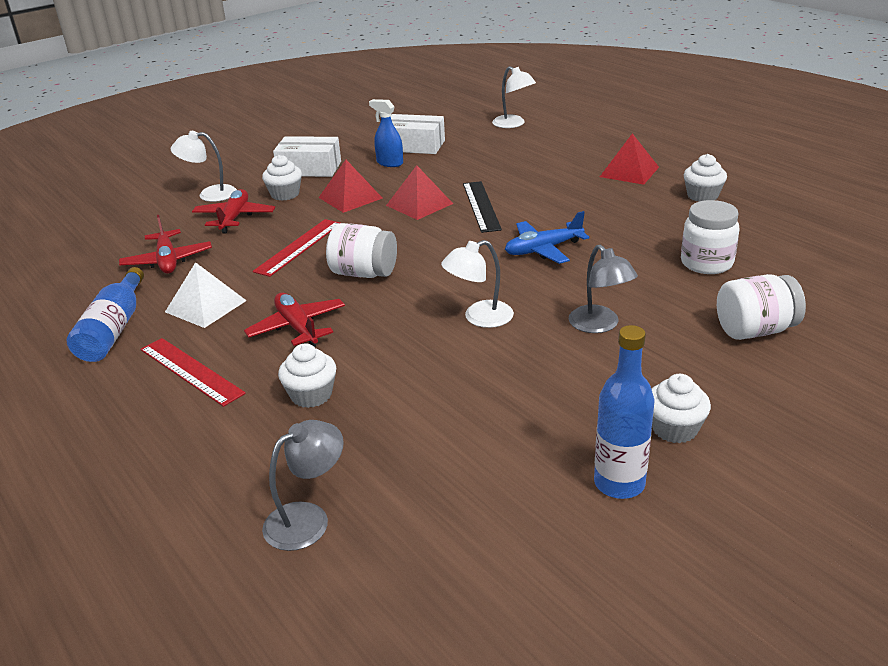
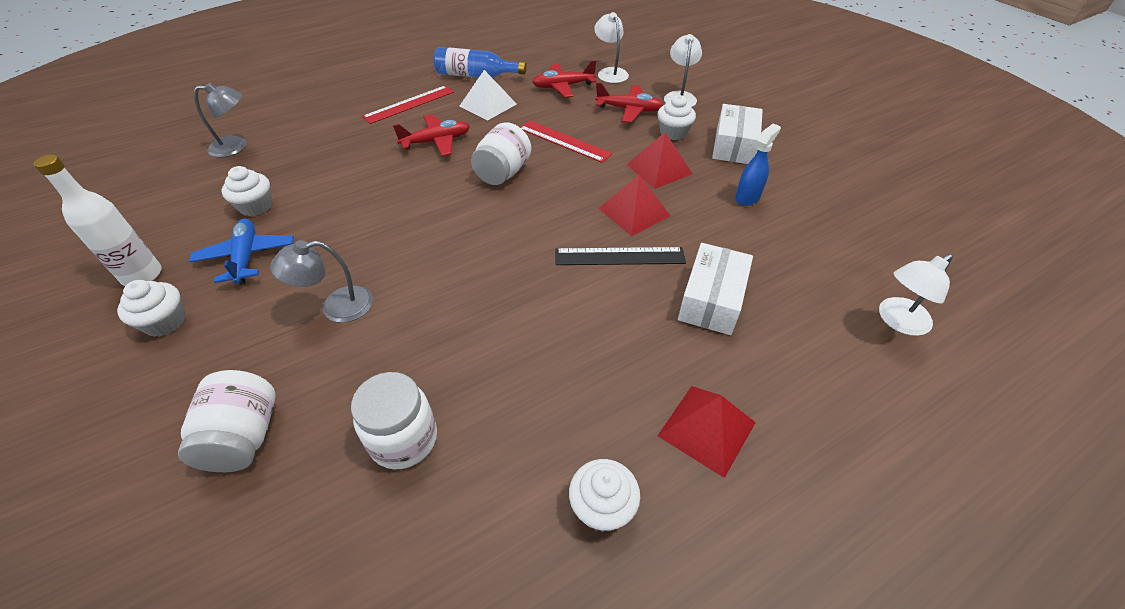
camera: 95 degrees right, 15 degrees up
grey lamp [262,420,344,551] -> grey lamp turned 60 degrees counterclockwise [194,83,247,158]
white cupcake [278,343,336,408] -> white cupcake moved to [222,166,272,216]
white box [391,114,445,154] -> white box moved to [678,243,753,335]
white lamp [441,240,514,328] -> white lamp moved to [594,12,629,83]
blue plane [505,211,589,264] -> blue plane moved to [189,219,294,285]
blue bottle [594,325,655,499] -> white bottle [33,155,161,286]

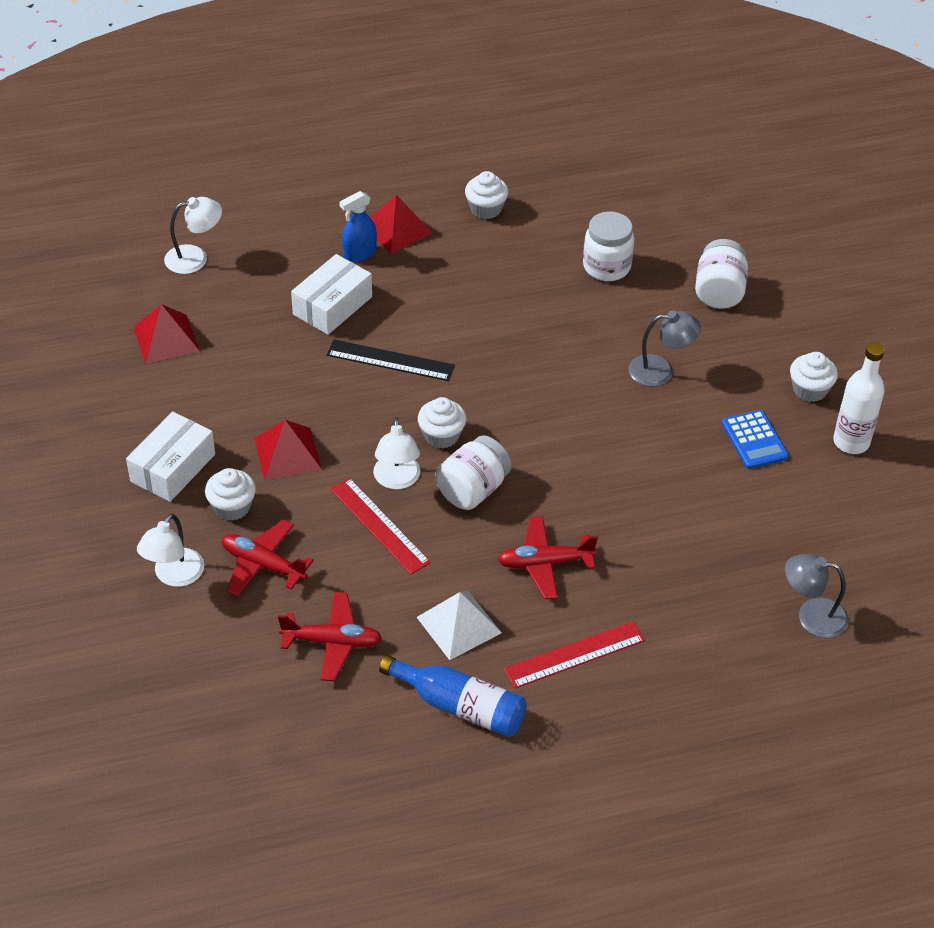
camera: 165 degrees left, 0 degrees up
blue plane [189,219,294,285] -> blue calculator [722,410,789,469]
white cupcake [222,166,272,216] -> white cupcake moved to [418,397,466,448]
white lamp [594,12,629,83] -> white lamp moved to [373,417,420,489]
red pyramid [598,175,670,236] -> red pyramid moved to [134,304,200,364]
blue spray bottle [735,124,781,206] -> blue spray bottle moved to [339,191,377,262]

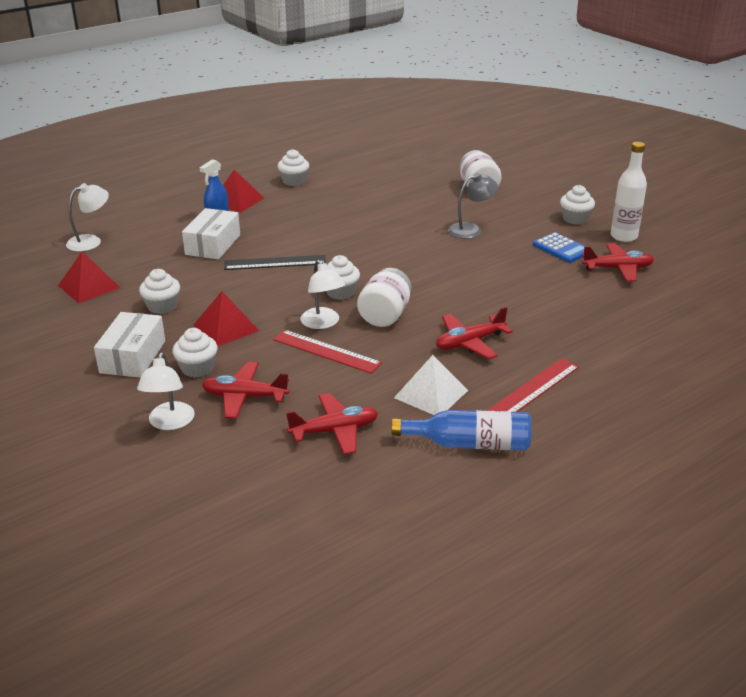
camera: 20 degrees left, 15 degrees down
white jar [583,211,634,281] -> none
grey lamp [785,554,849,638] -> none
none -> white cupcake [139,269,180,314]
none -> red plane [582,243,654,282]

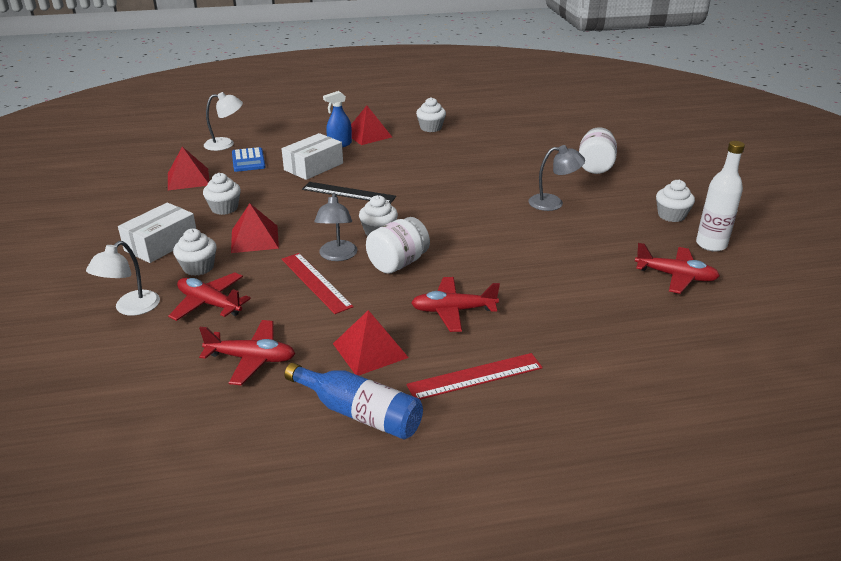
camera: 25 degrees right, 0 degrees up
white lamp [300,260,345,329] -> grey lamp [314,193,358,261]
white pyramid [394,355,468,415] -> red pyramid [333,310,409,376]
blue calculator [533,232,584,263] -> blue calculator moved to [232,147,266,172]

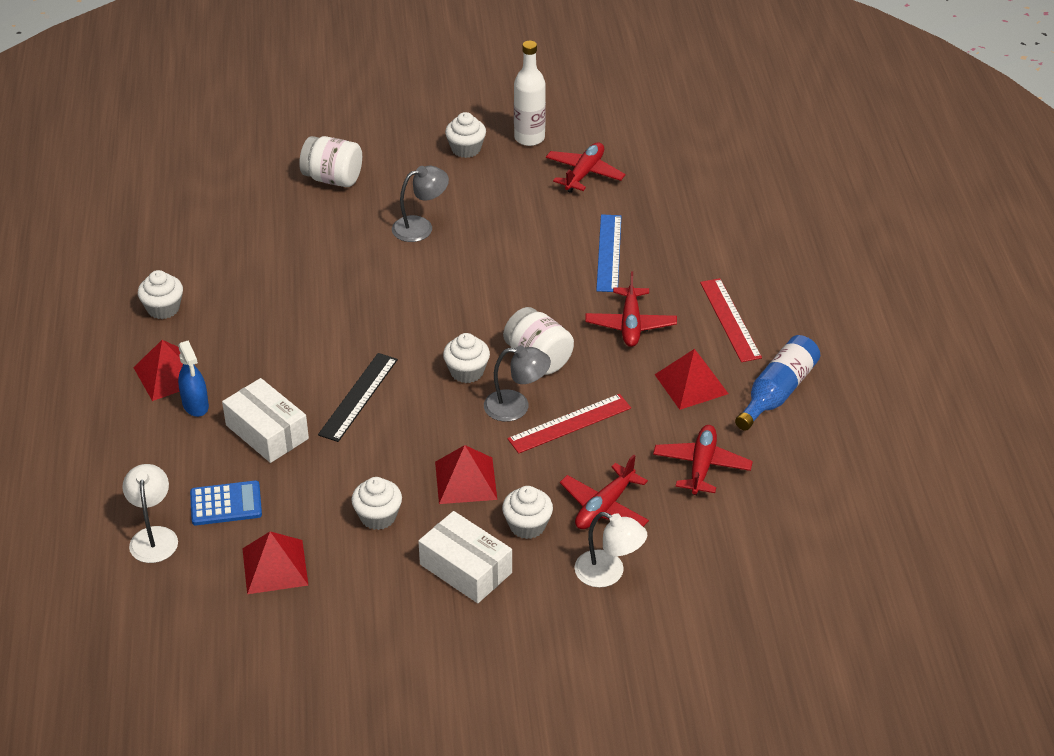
camera: 85 degrees left, 10 degrees up
grey lamp [528,145,585,211] -> grey lamp turned 60 degrees clockwise [392,166,449,242]
none -> blue ruler [596,214,621,292]

